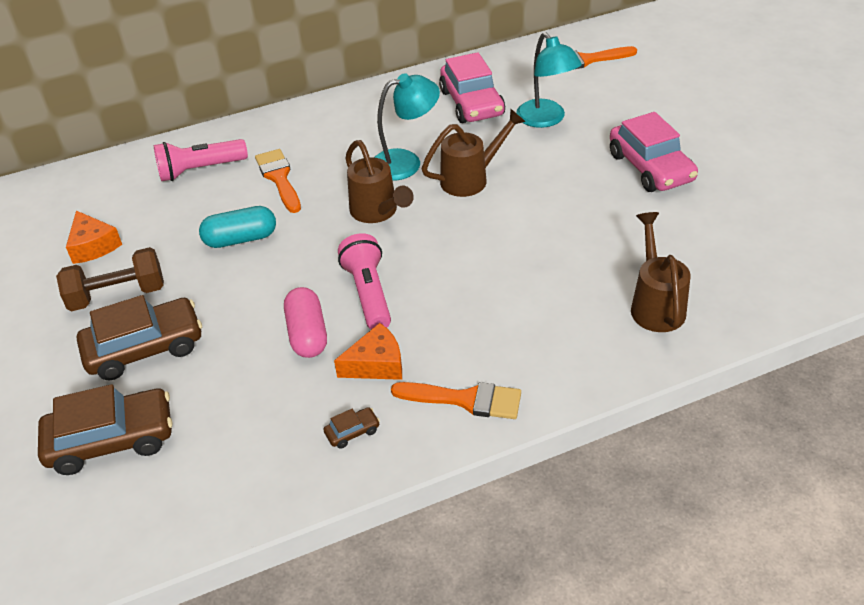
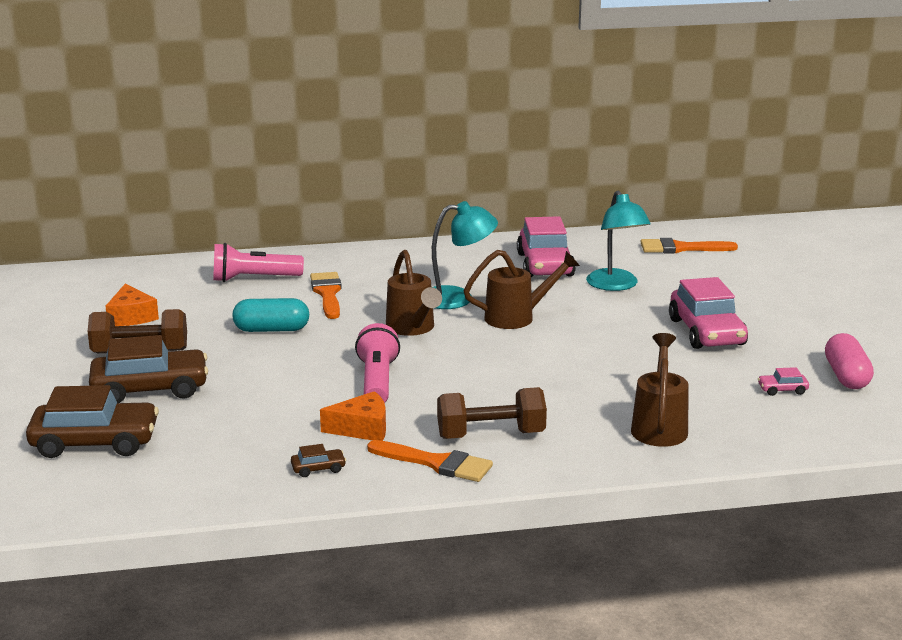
camera: 10 degrees right, 20 degrees down
pink capsule [284,287,327,358] -> pink capsule moved to [825,333,874,389]
none -> brown dumbbell [437,387,547,439]
none -> pink car [758,367,809,396]

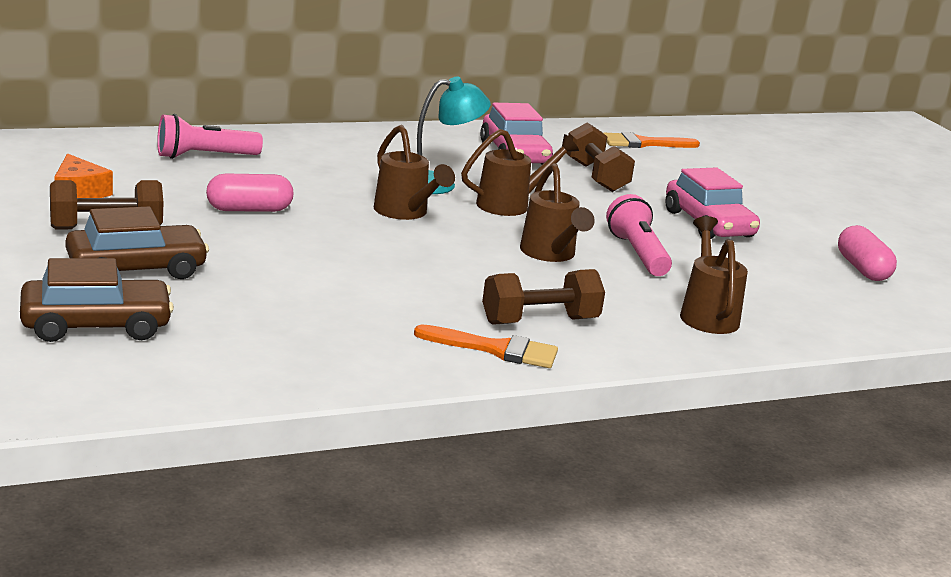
camera: 15 degrees left, 0 degrees up
turquoise capsule [232,298,309,332] -> pink capsule [206,173,293,212]
brown car [291,444,346,477] -> none
orange brush [310,272,342,319] -> none
orange cheese [320,391,386,441] -> none
pink flashlight [355,323,400,403] -> pink flashlight moved to [606,194,672,276]
turquoise lamp [586,191,651,291] -> brown dumbbell [566,122,635,192]
pink car [758,367,809,396] -> none
none -> brown watering can [520,163,595,262]

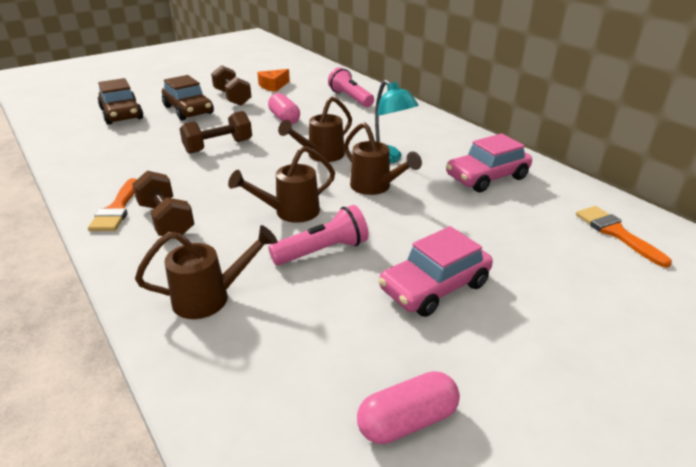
camera: 80 degrees right, 10 degrees up
brown dumbbell [566,122,635,192] -> brown dumbbell moved to [180,111,252,154]

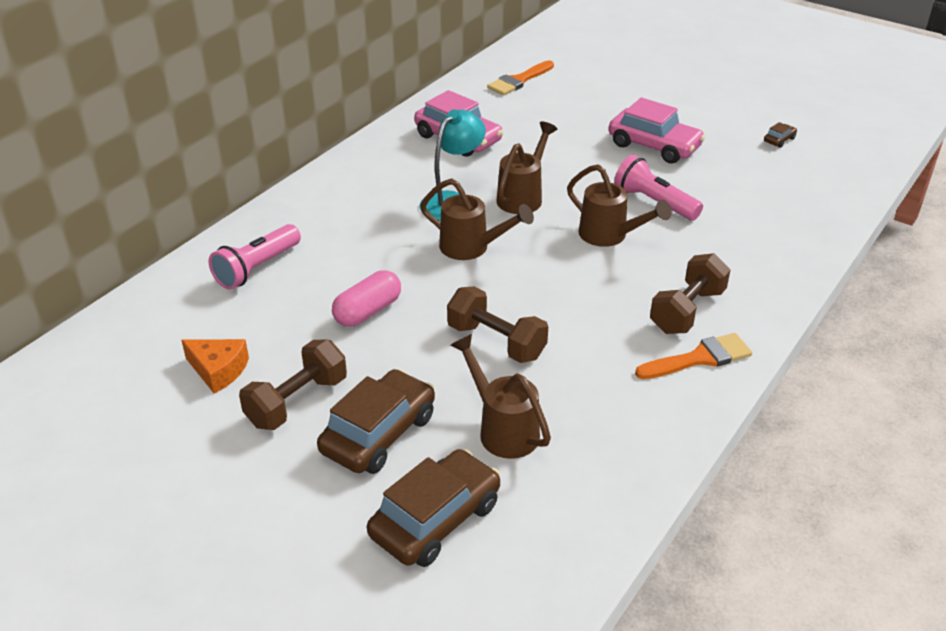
camera: 110 degrees left, 5 degrees up
brown watering can [135,225,277,319] -> brown watering can moved to [450,334,551,459]
pink capsule [357,371,460,444] -> brown car [764,122,797,148]

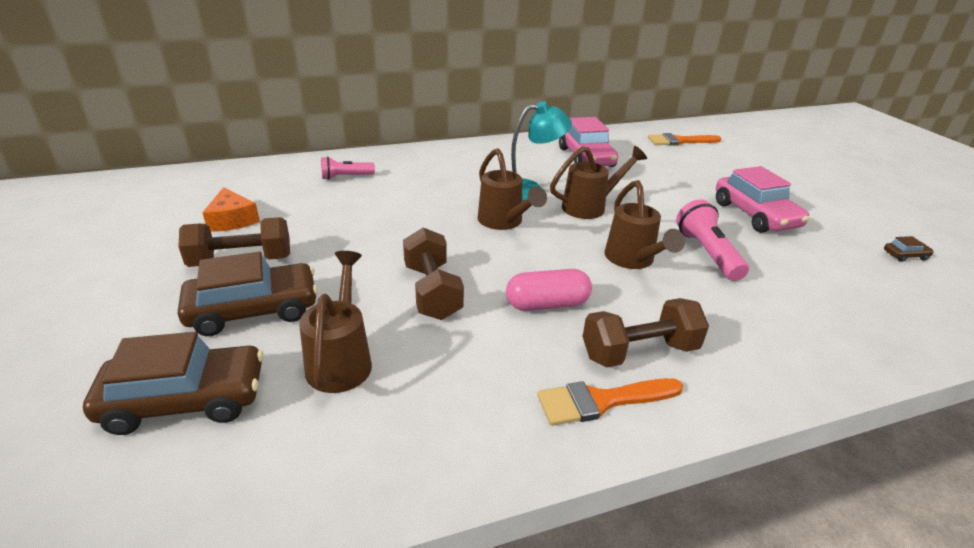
camera: 35 degrees right, 5 degrees down
pink flashlight [209,224,301,290] -> pink flashlight [321,156,375,180], size x0.65
pink capsule [332,270,401,327] -> pink capsule moved to [506,269,592,311]
orange brush [635,333,752,379] -> orange brush turned 150 degrees clockwise [537,378,683,426]

